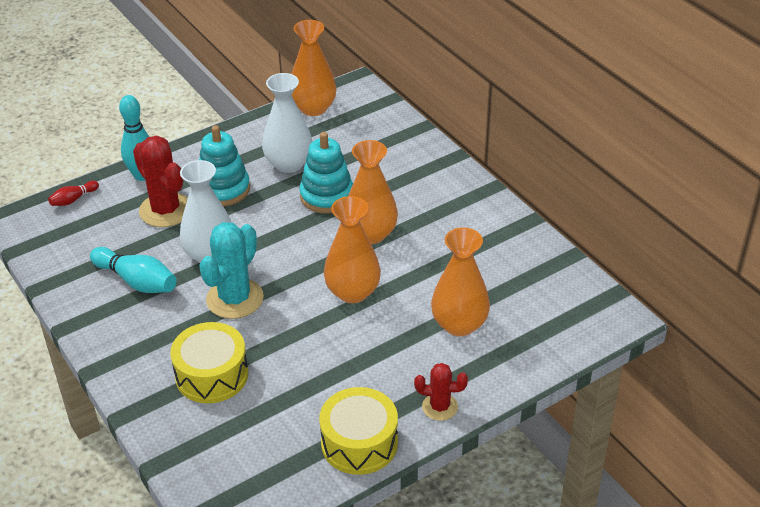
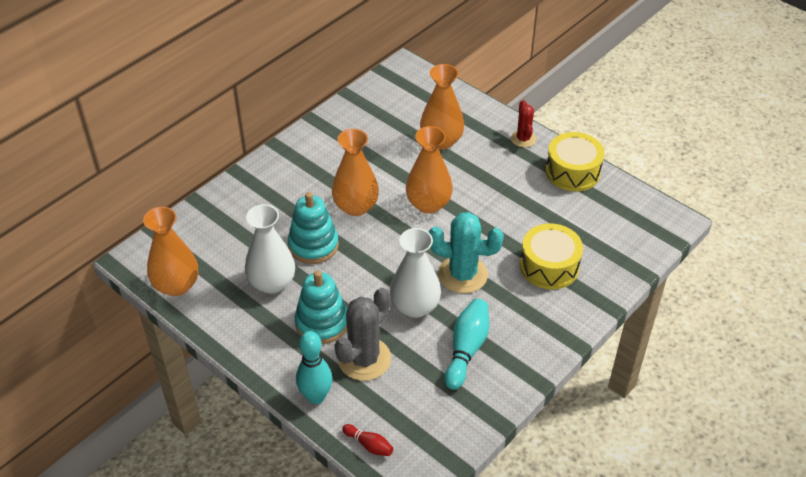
camera: 105 degrees left, 5 degrees up
red cactus [133,136,188,227] -> grey cactus [334,288,391,381]

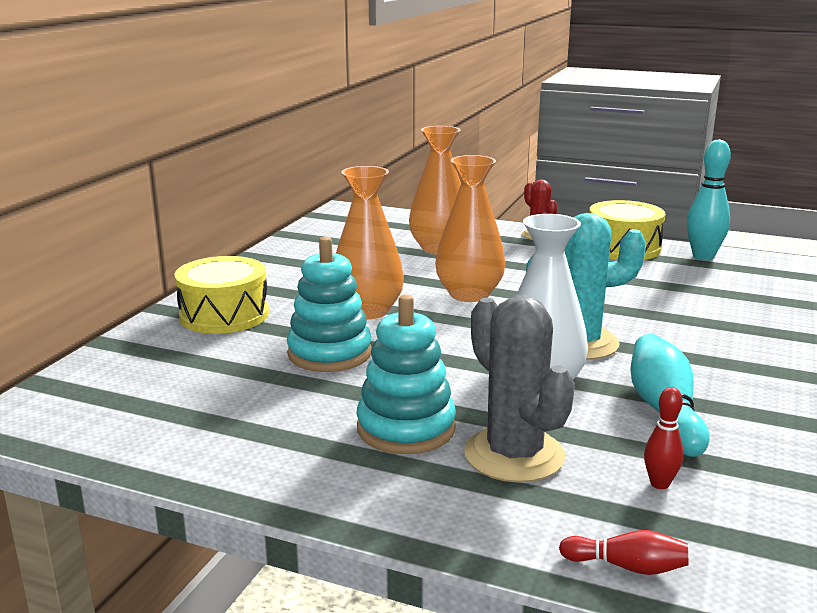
camera: 20 degrees left, 25 degrees down
orange vase [143,207,198,296] -> none
white vase [245,204,295,294] -> none
turquoise bowling pin [296,331,332,404] -> turquoise bowling pin moved to [687,139,731,261]
grey cactus [334,288,391,381] -> grey cactus turned 45 degrees counterclockwise [464,295,575,483]
yellow drum [520,223,583,289] -> yellow drum moved to [174,256,269,334]
none -> red bowling pin [644,387,684,489]

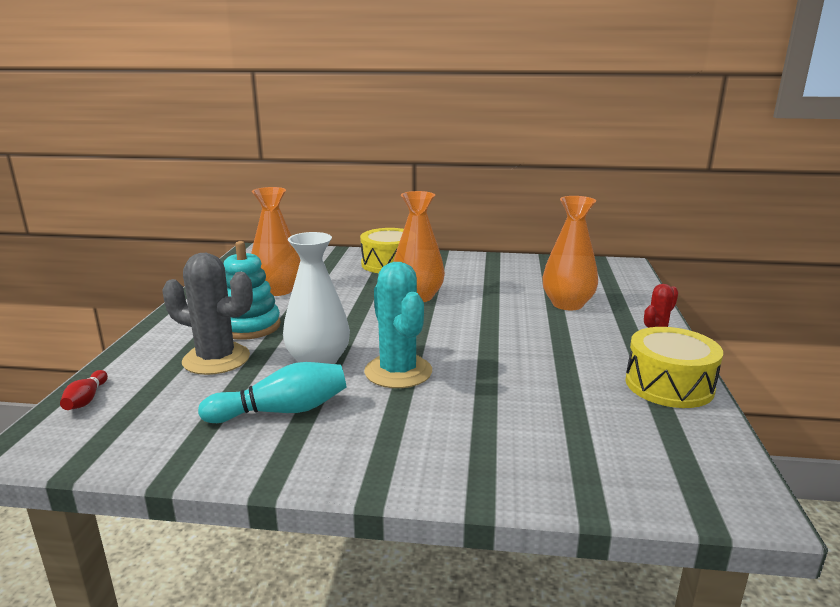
camera: 75 degrees right, 0 degrees up
turquoise stacking toy [287,237,372,372] -> none
orange vase [435,155,505,302] -> orange vase moved to [251,187,300,296]
grey cactus [464,295,575,483] -> grey cactus turned 60 degrees clockwise [163,253,253,375]
red bowling pin [644,387,684,489] -> none
turquoise bowling pin [687,139,731,261] -> none

